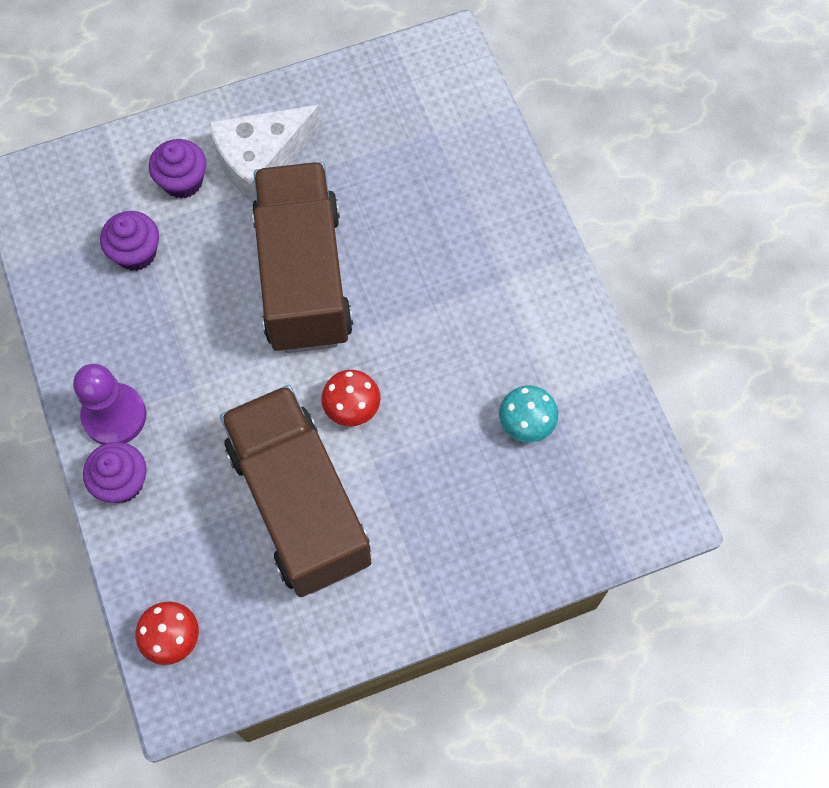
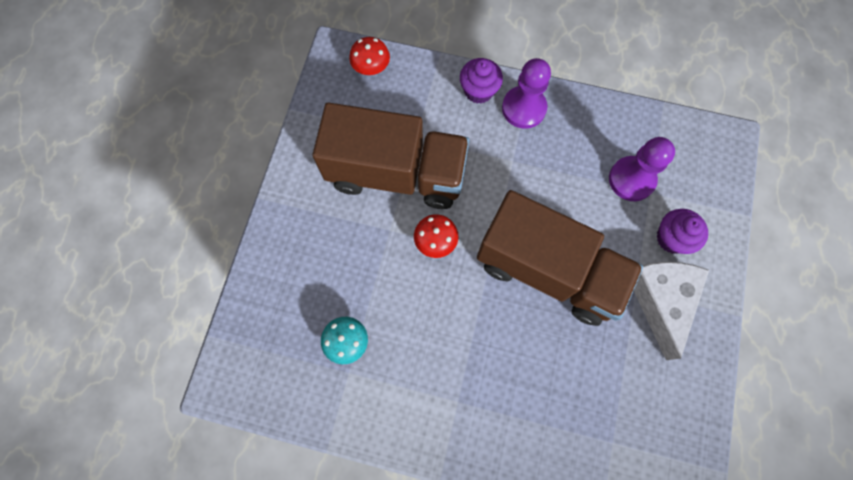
camera: 125 degrees right, 5 degrees up
purple cupcake [100,211,159,271] -> purple pawn [609,137,675,201]

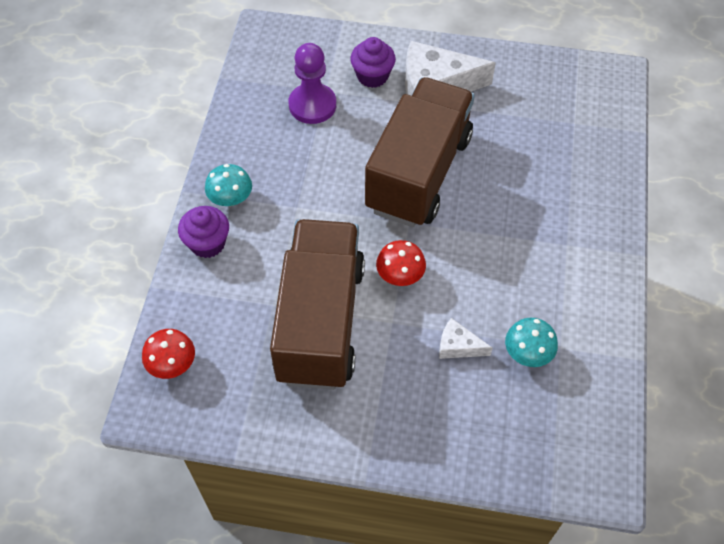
camera: 95 degrees left, 15 degrees down
purple pawn [502,58,551,129] -> turquoise mushroom [205,164,252,206]
none -> white cheese [439,318,493,359]

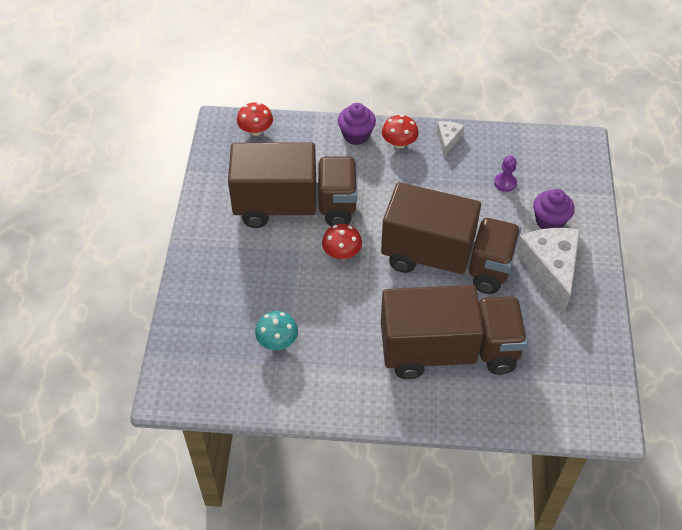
camera: 85 degrees right, 5 degrees down
turquoise mushroom [205,164,252,206] -> red mushroom [382,115,419,149]
purple pawn [289,43,336,124] -> purple pawn [494,156,517,192], size x0.54
white cheese [439,318,493,359] -> white cheese moved to [436,121,464,156]
none -> brown truck [381,285,528,379]

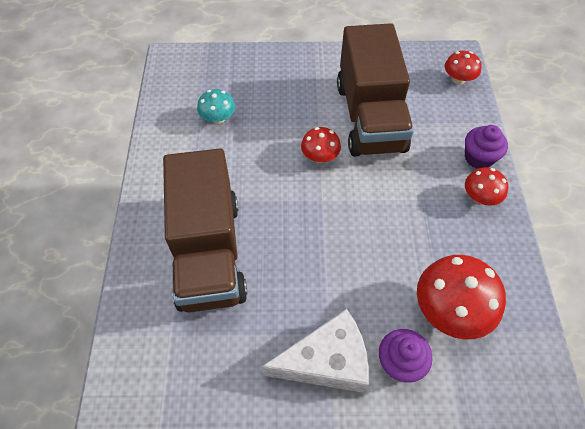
camera: 85 degrees right, 5 degrees up
brown truck [381,182,521,294] -> none
white cheese [436,121,464,156] -> none
purple pawn [494,156,517,192] -> red mushroom [417,255,506,339]

